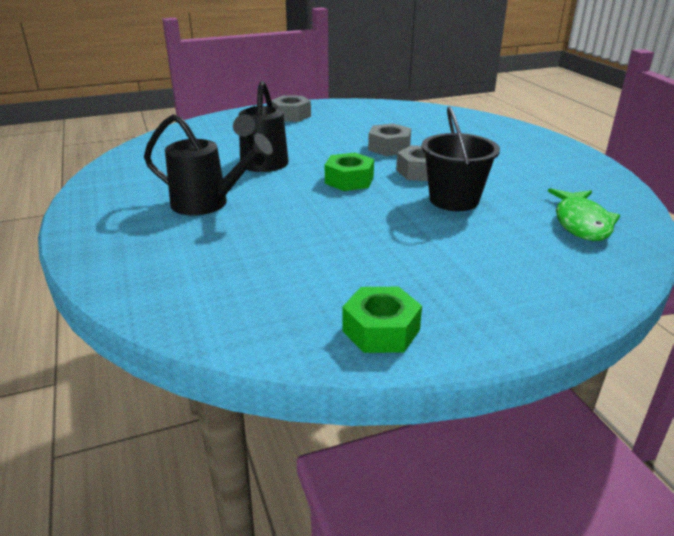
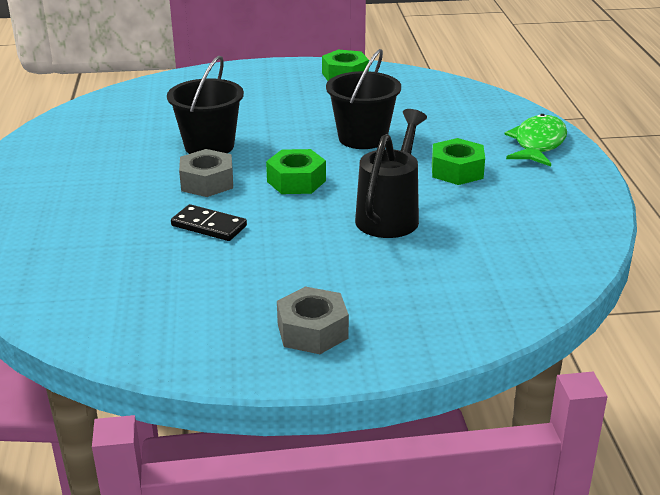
camera: 165 degrees left, 0 degrees up
black watering can [144,114,273,216] -> green nut [432,138,485,185]
grey nut [368,123,411,156] -> black domino [171,204,247,241]
green fish [548,188,620,241] -> green fish moved to [505,114,567,166]
none -> black bucket [326,49,401,149]

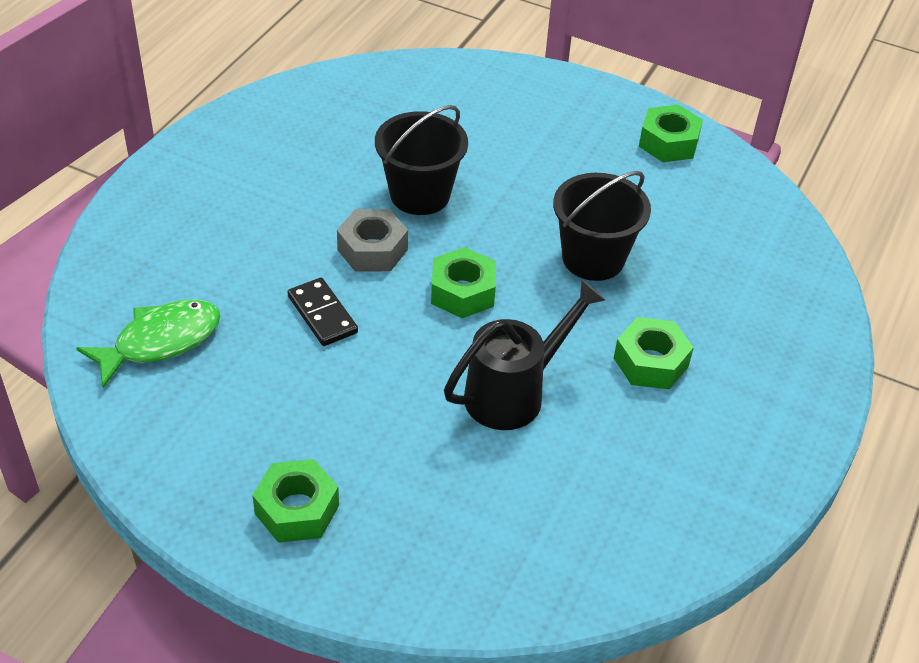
camera: 30 degrees right, 15 degrees up
grey nut [277,287,349,354] -> green nut [252,459,339,543]
green fish [505,114,567,166] -> green fish moved to [76,299,221,388]

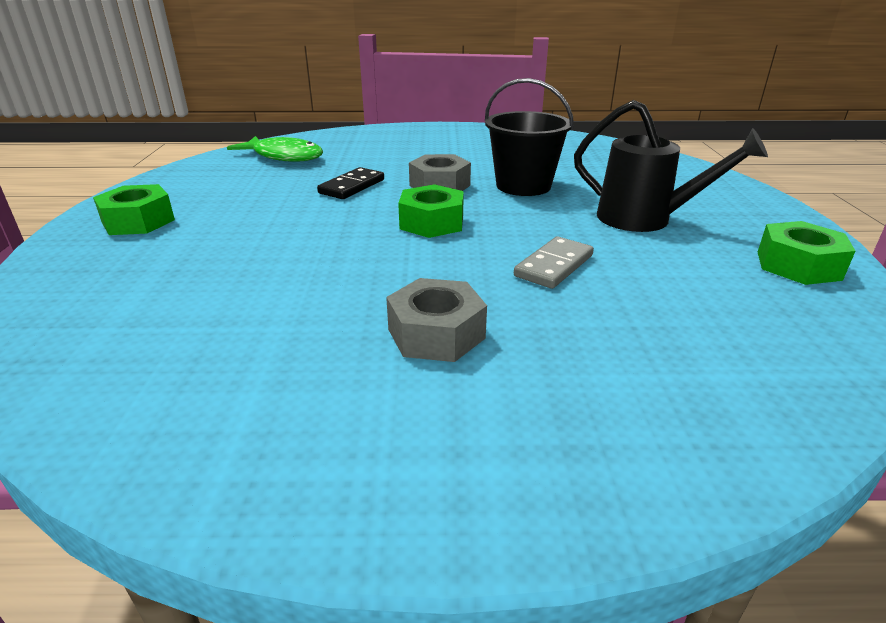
camera: 65 degrees right, 15 degrees down
black watering can [444,279,606,430] -> black watering can moved to [574,100,768,232]
black bucket [553,171,651,281] -> grey domino [514,236,594,289]
green nut [614,317,694,389] -> grey nut [386,278,487,362]

